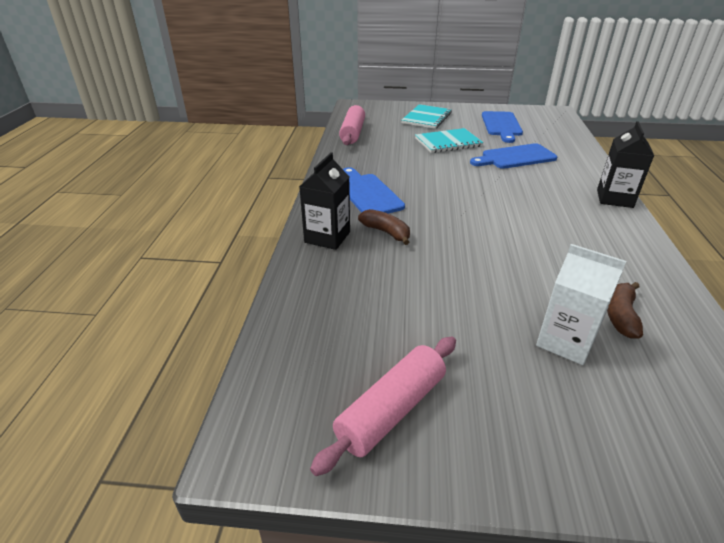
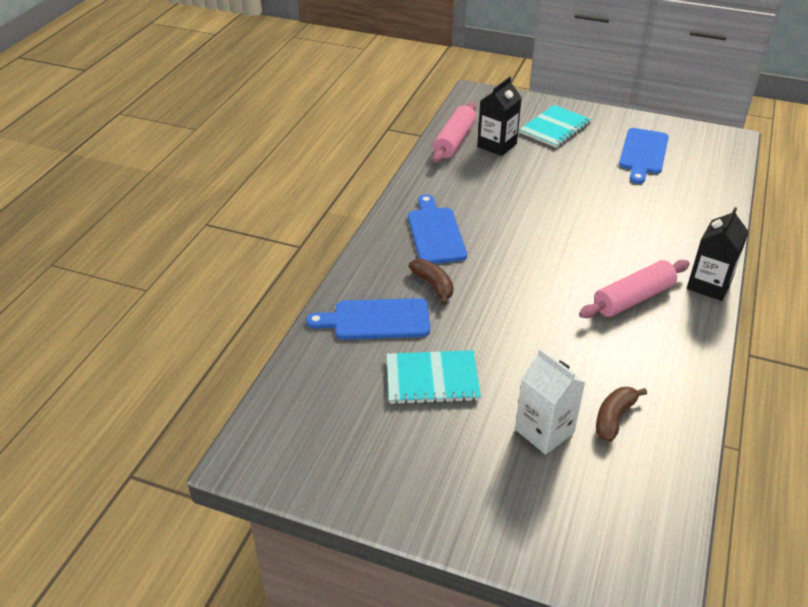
camera: 15 degrees right, 5 degrees up
black carton [299,152,350,250] -> black carton moved to [477,77,522,156]
pink rolling pin [310,337,456,476] -> pink rolling pin moved to [579,260,690,318]
turquoise notebook [415,128,484,153] -> turquoise notebook moved to [386,350,481,405]
blue cutting board [470,143,557,169] -> blue cutting board moved to [306,298,430,340]

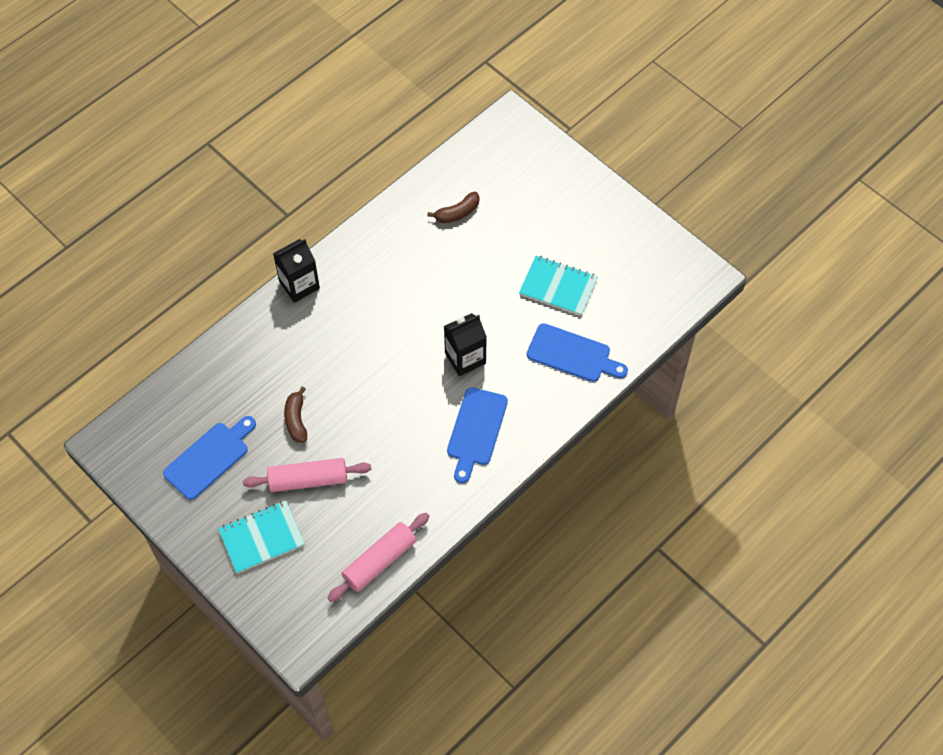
camera: 155 degrees left, 20 degrees up
brown banana [409,259,453,305] -> brown banana moved to [284,386,307,443]
black carton [477,77,522,156] -> black carton moved to [444,313,487,376]
white carton [515,348,585,455] -> none
pink rolling pin [579,260,690,318] -> pink rolling pin moved to [243,458,371,492]

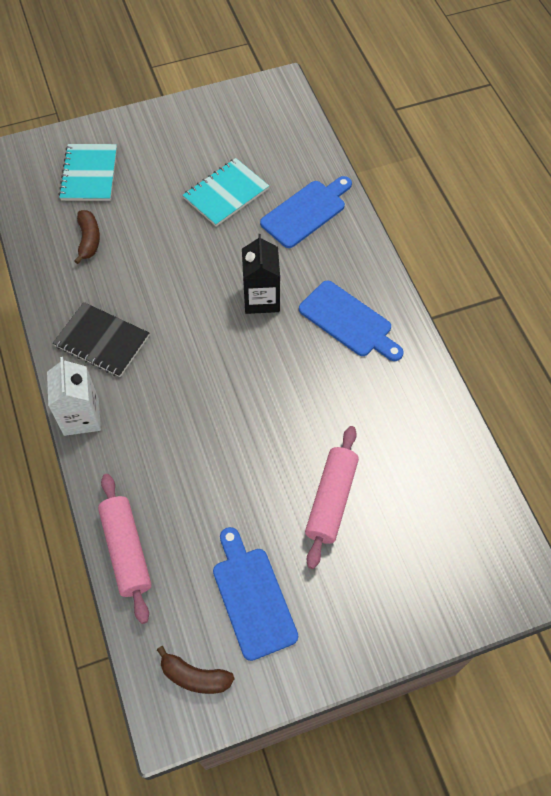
camera: 65 degrees left, 0 degrees up
turquoise notebook [218,501,305,574] -> turquoise notebook moved to [58,144,117,201]
black carton [273,239,320,303] -> white carton [47,357,101,436]
brown banana [284,386,307,443] -> brown banana moved to [157,646,235,694]
pink rolling pin [328,513,429,602] -> pink rolling pin moved to [98,474,151,624]
none -> black notebook [53,302,149,377]

